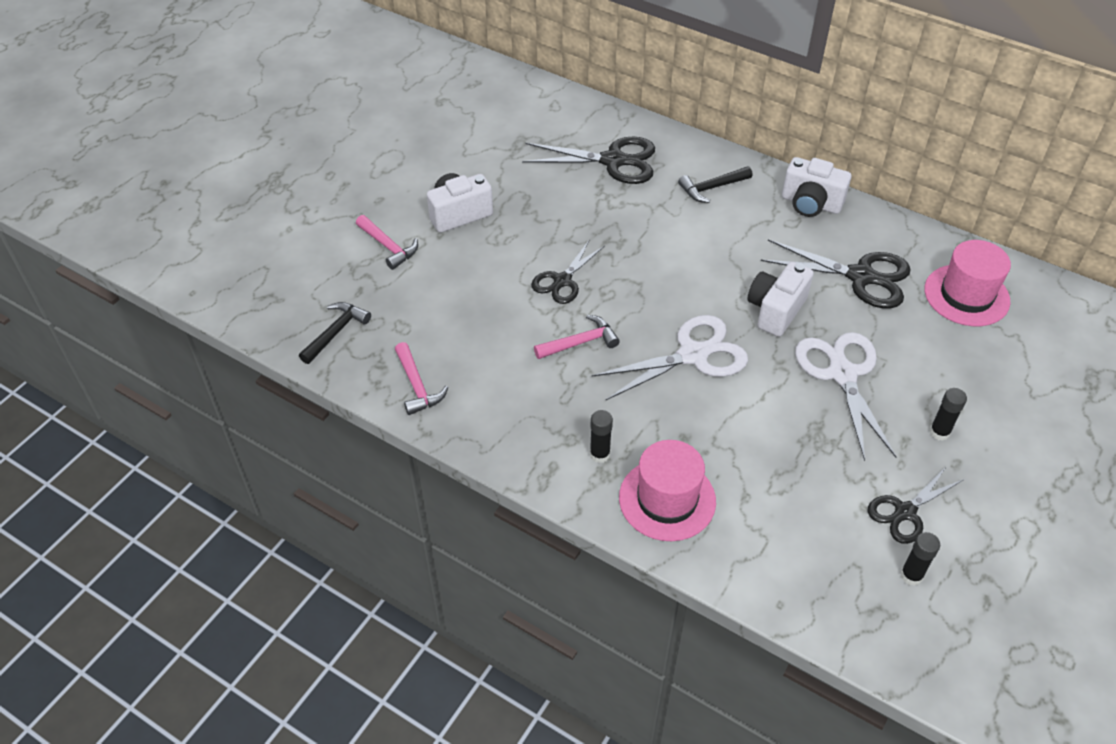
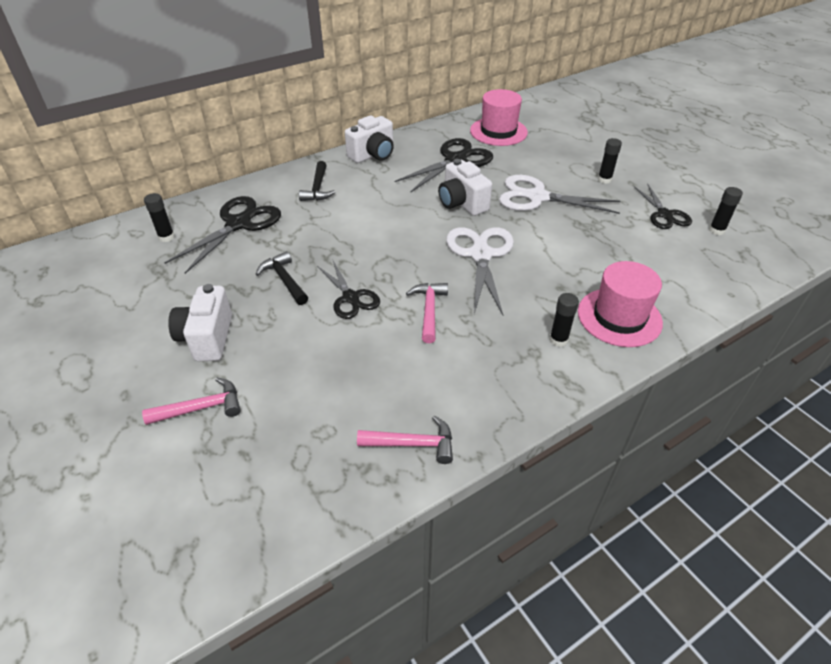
camera: 65 degrees left, 5 degrees down
black hammer [299,302,371,364] -> black hammer moved to [255,251,308,305]
none -> black glue stick [144,193,175,242]

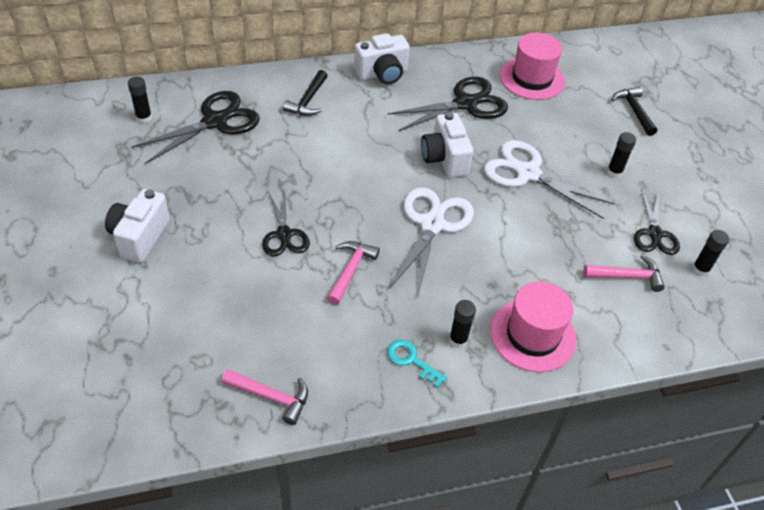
camera: 15 degrees right, 5 degrees up
pink hammer [142,377,241,425] -> pink hammer moved to [584,255,665,292]
black hammer [255,251,308,305] -> black hammer moved to [612,86,657,136]
none -> turquoise key [387,340,447,388]

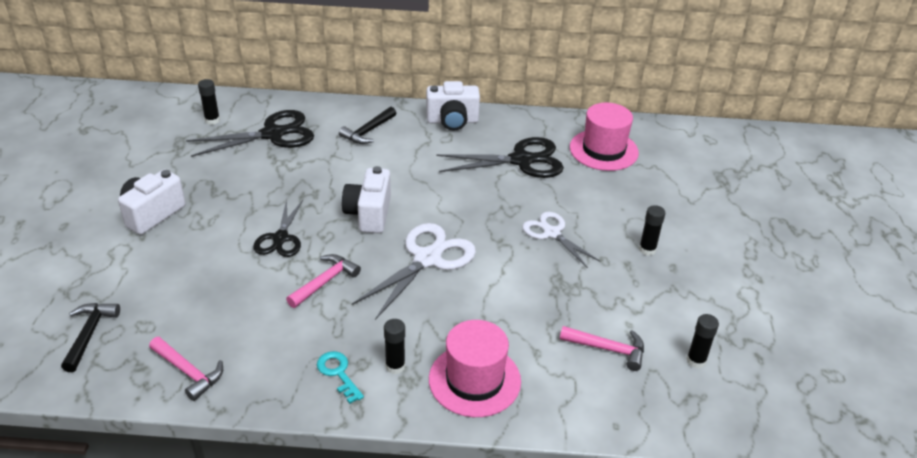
camera: 20 degrees right, 10 degrees down
white camera [421,112,473,178] -> white camera moved to [342,166,391,233]
white scissors [484,140,615,219] -> white scissors [523,212,601,268], size x0.64
black hammer [612,86,657,136] -> black hammer moved to [61,303,120,372]
black scissors [634,190,680,255] -> none

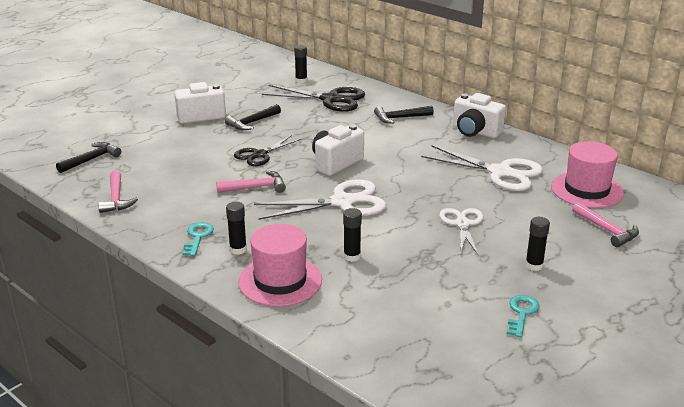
camera: 40 degrees right, 10 degrees down
black scissors [436,137,564,178] -> white scissors [421,145,543,191]
pink hammer [560,326,644,371] -> pink hammer moved to [572,202,639,247]
black glue stick [686,314,719,368] -> black glue stick moved to [343,208,362,262]
none -> black hammer [225,104,281,130]
none -> turquoise key [507,295,540,337]

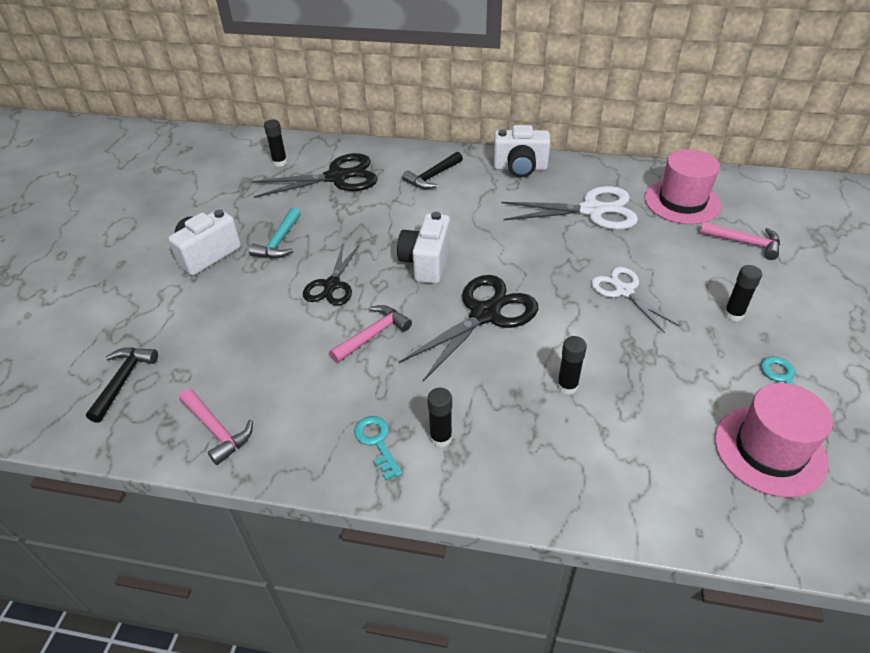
camera: 30 degrees left, 15 degrees up
black hammer [225,104,281,130] -> turquoise hammer [249,207,301,258]
pink hat [238,224,322,307] -> pink hat moved to [715,383,833,498]
white scissors [254,179,386,220] -> black scissors [399,275,538,381]

